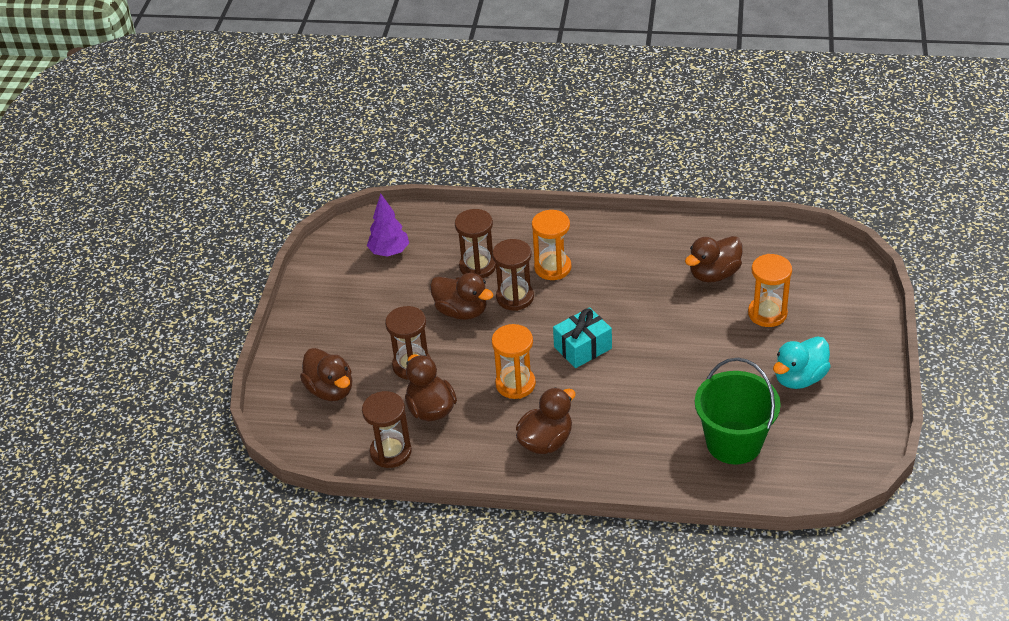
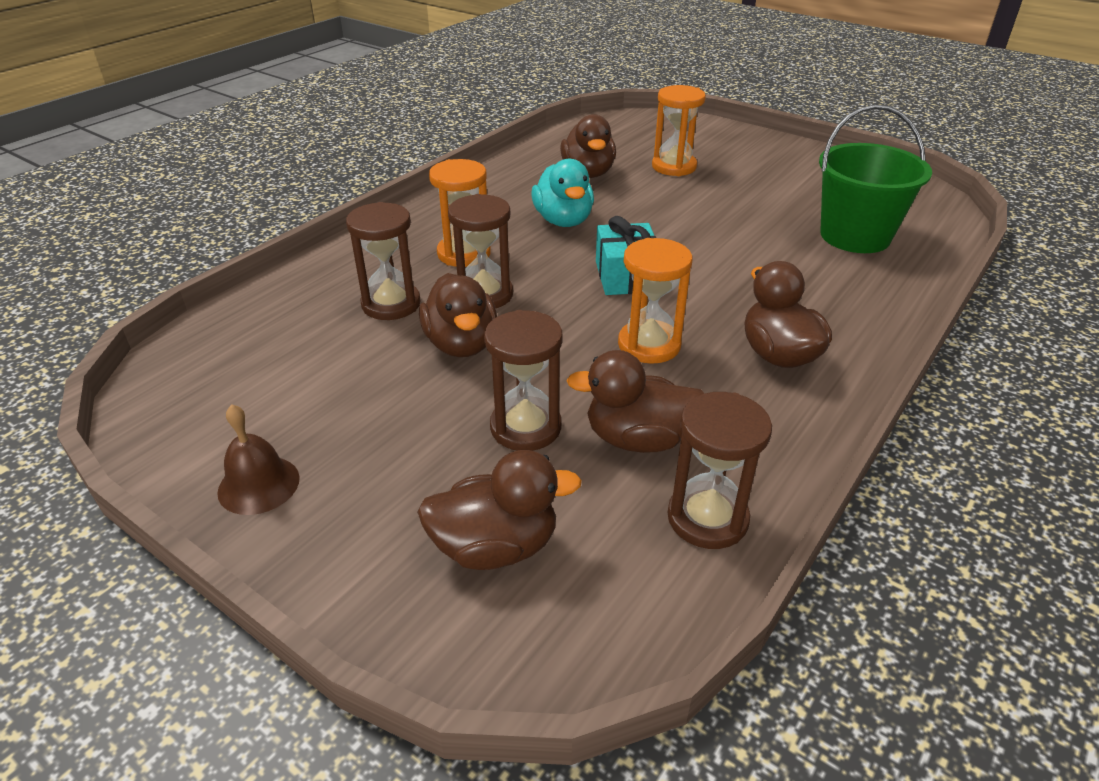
camera: 65 degrees left, 5 degrees down
purple tree [367,193,409,257] -> none
brown duck [430,273,494,320] -> brown duck turned 105 degrees clockwise [419,273,497,357]
turquoise duck [773,336,831,389] -> turquoise duck moved to [531,159,594,227]
none -> brown bell [217,404,300,515]

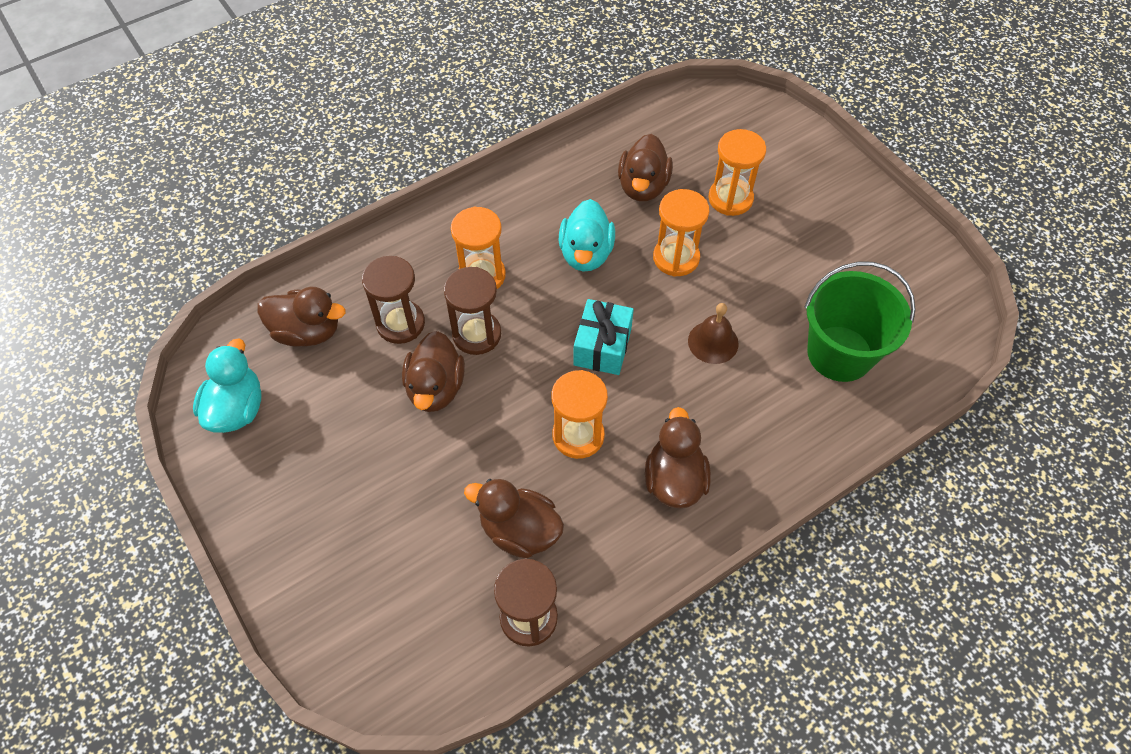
camera: 20 degrees right, 20 degrees up
brown bell [217,404,300,515] -> brown bell moved to [688,303,739,364]
brown duck [417,450,582,570] -> brown duck moved to [257,287,346,346]
brown hourglass [484,310,563,451] -> none
none -> turquoise duck [193,339,262,433]
none -> orange hourglass [653,189,710,277]

